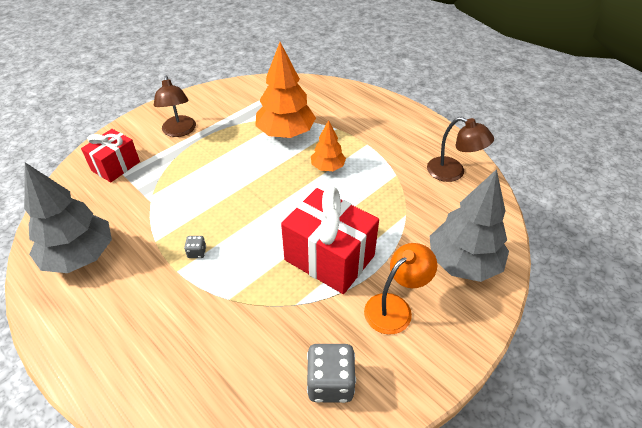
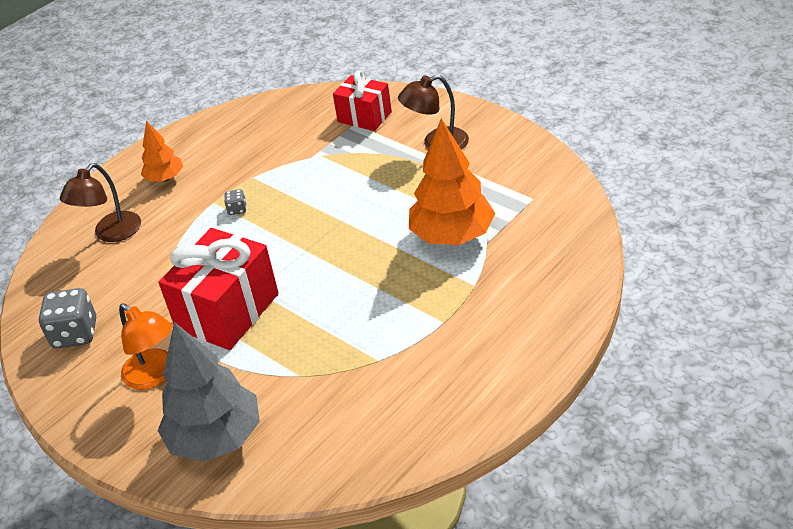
camera: 90 degrees right, 5 degrees down
grey tree [24,163,112,273] -> none
orange tree [311,120,346,171] -> orange tree moved to [141,121,183,182]
brown lamp [427,117,494,182] -> brown lamp moved to [60,163,141,242]

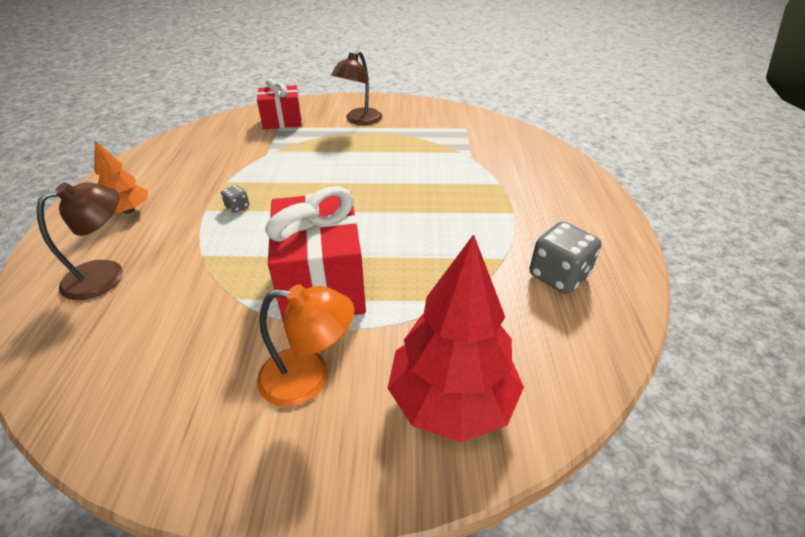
camera: 45 degrees left, 0 degrees up
grey dice [39,288,96,348] -> grey dice moved to [530,221,601,294]
brown lamp [60,163,141,242] -> brown lamp turned 120 degrees counterclockwise [36,182,123,300]
grey tree [158,322,260,462] -> red tree [388,234,524,442]
orange tree [409,118,495,245] -> none

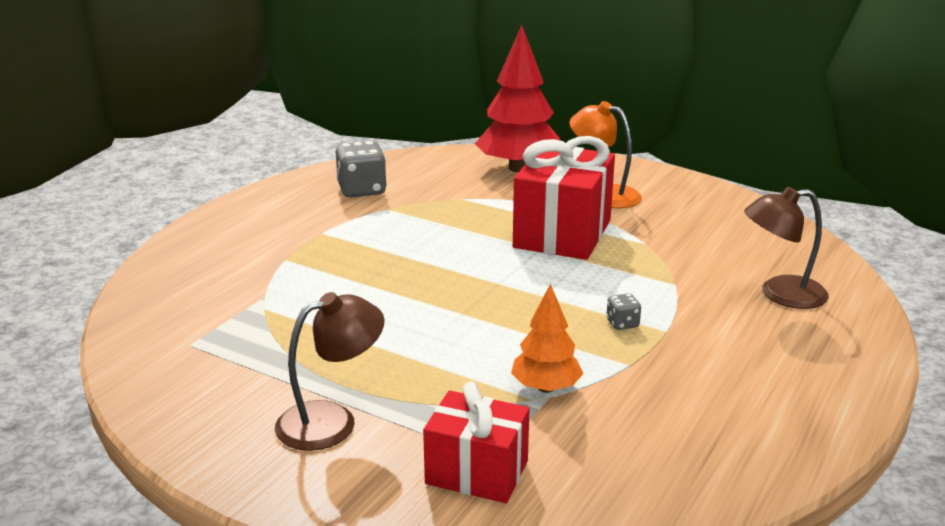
camera: 150 degrees left, 15 degrees down
orange tree [94,140,148,214] -> orange tree moved to [511,284,584,393]

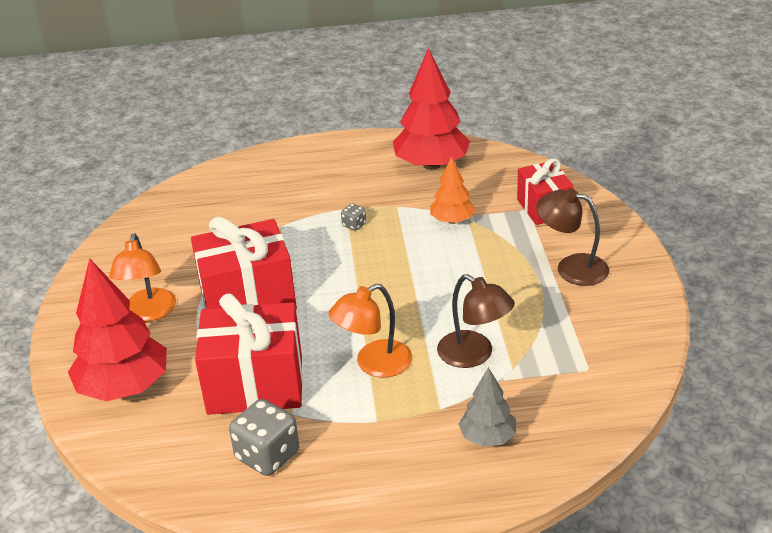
camera: 125 degrees left, 10 degrees up
brown lamp [744,187,829,309] -> brown lamp moved to [437,274,515,368]
none -> red gift [195,293,303,415]
none -> orange lamp [329,284,412,378]
none -> red tree [393,48,470,170]
none -> grey tree [458,367,516,447]

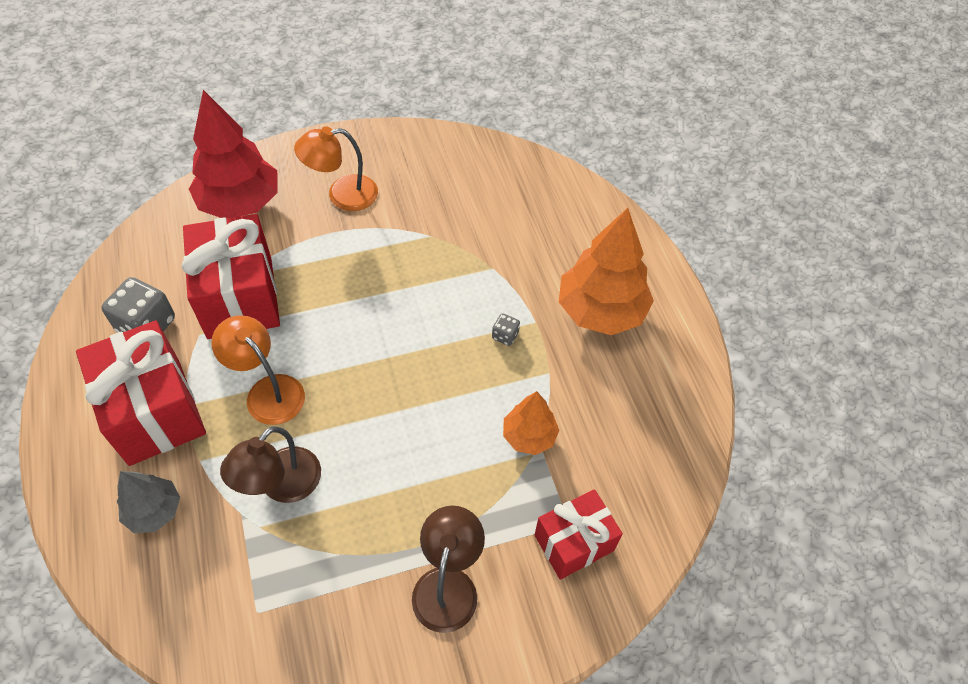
camera: 75 degrees right, 20 degrees up
red gift [191,216,297,310] -> red gift moved to [76,321,206,466]
red tree [393,48,470,170] -> none
none -> orange tree [559,208,654,335]

